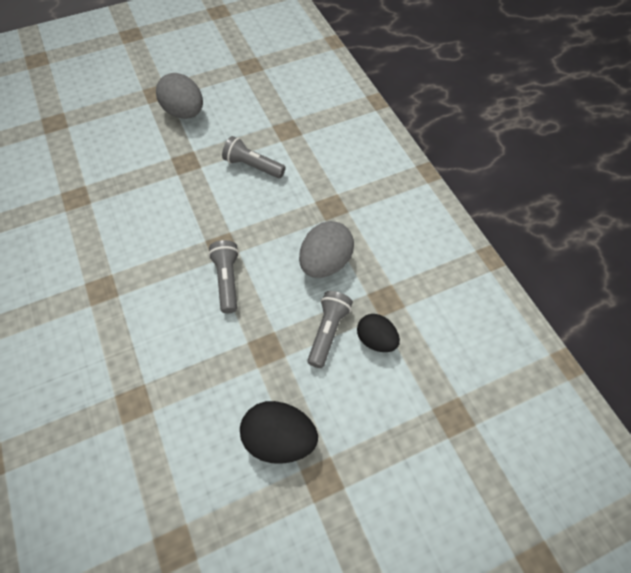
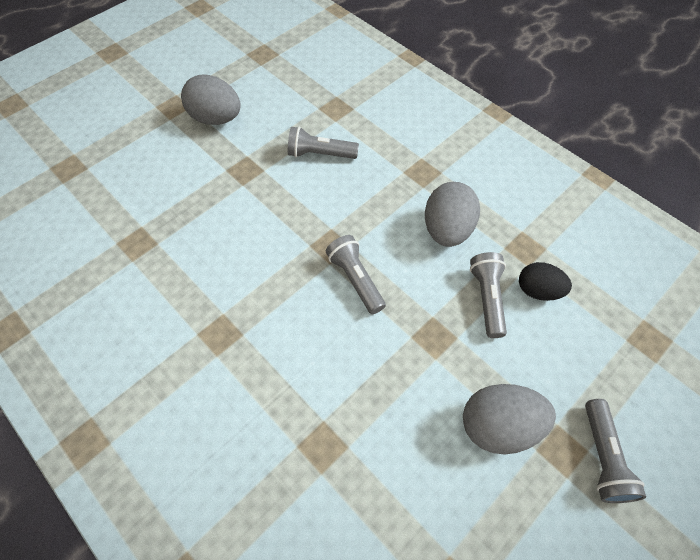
camera: 20 degrees left, 0 degrees up
black egg [240,401,318,464] -> grey egg [463,384,556,455]
none -> grey flashlight [585,399,646,503]

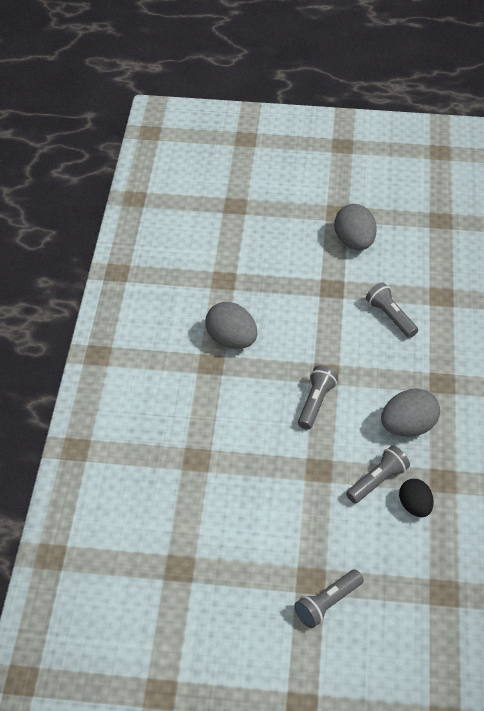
camera: 50 degrees right, 10 degrees down
grey egg [463,384,556,455] -> grey egg moved to [205,302,257,349]

